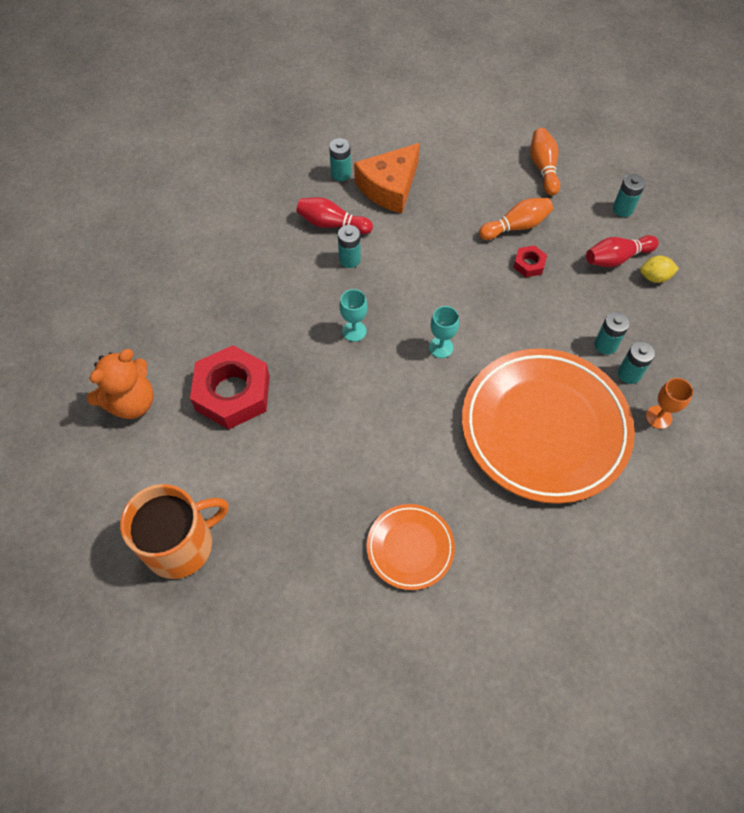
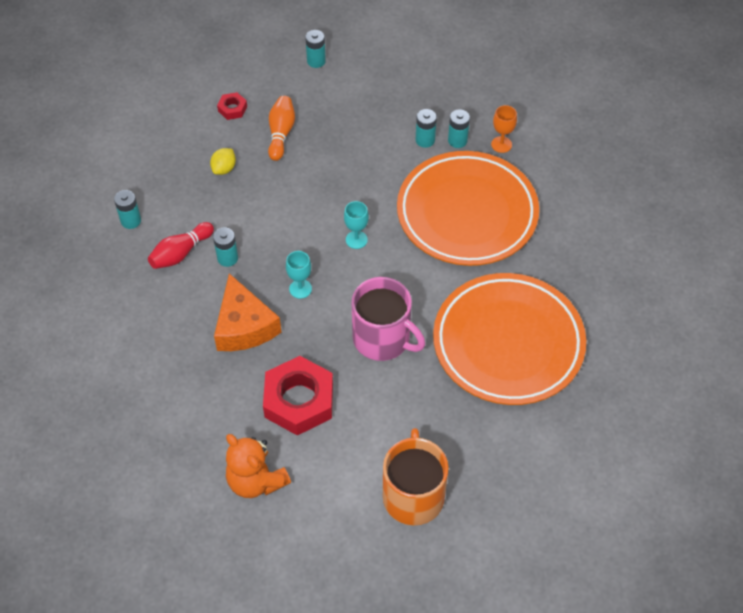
camera: 60 degrees left, 5 degrees down
orange teddy bear [87,349,154,419] -> orange teddy bear turned 150 degrees clockwise [226,434,291,498]
orange cheese [354,143,420,213] -> orange cheese moved to [214,273,281,351]
orange plate [366,504,455,590] -> orange plate [433,273,586,405], size x2.08
red nut [513,245,547,277] -> red nut moved to [217,92,247,120]
orange bowling pin [530,128,560,196] -> none
red bowling pin [586,235,659,267] -> none
yellow lemon [640,256,679,283] -> yellow lemon moved to [210,148,236,175]
none -> pink mug [352,277,425,361]

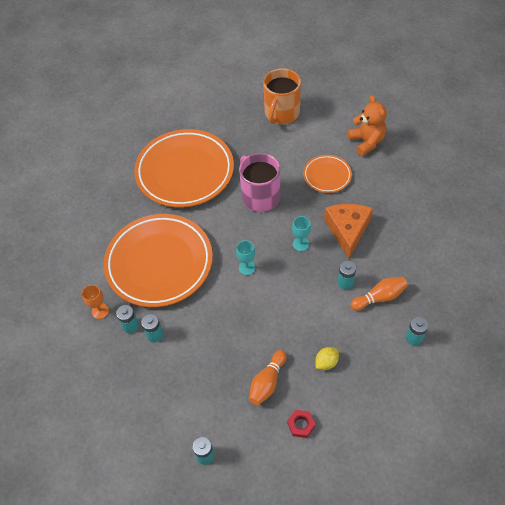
camera: 155 degrees left, 0 degrees up
red bowling pin [148,222,214,269] -> orange bowling pin [350,277,408,311]
red nut [263,356,333,436] -> orange plate [303,155,352,193]

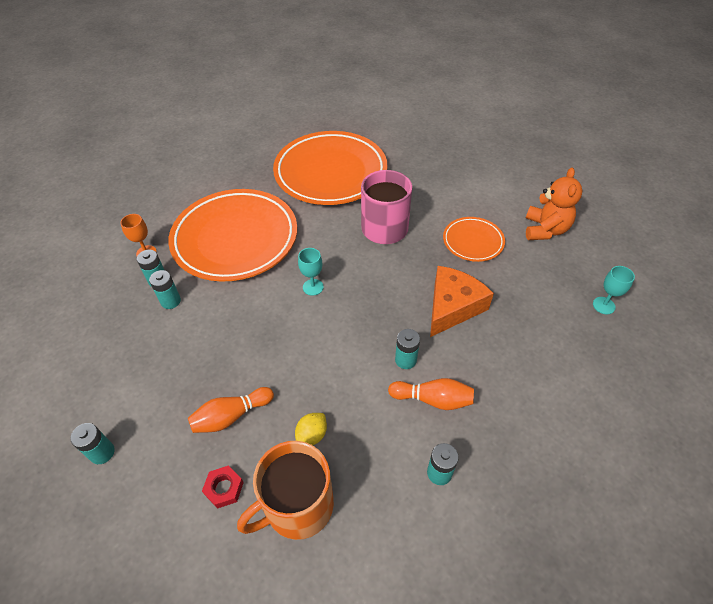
camera: 30 degrees right, 5 degrees down
orange mug [263,68,301,124] -> orange mug moved to [237,441,334,540]
turquoise goblet [292,216,311,251] -> turquoise goblet moved to [593,266,635,314]
yellow lemon [316,347,339,370] -> yellow lemon turned 45 degrees counterclockwise [295,413,327,445]

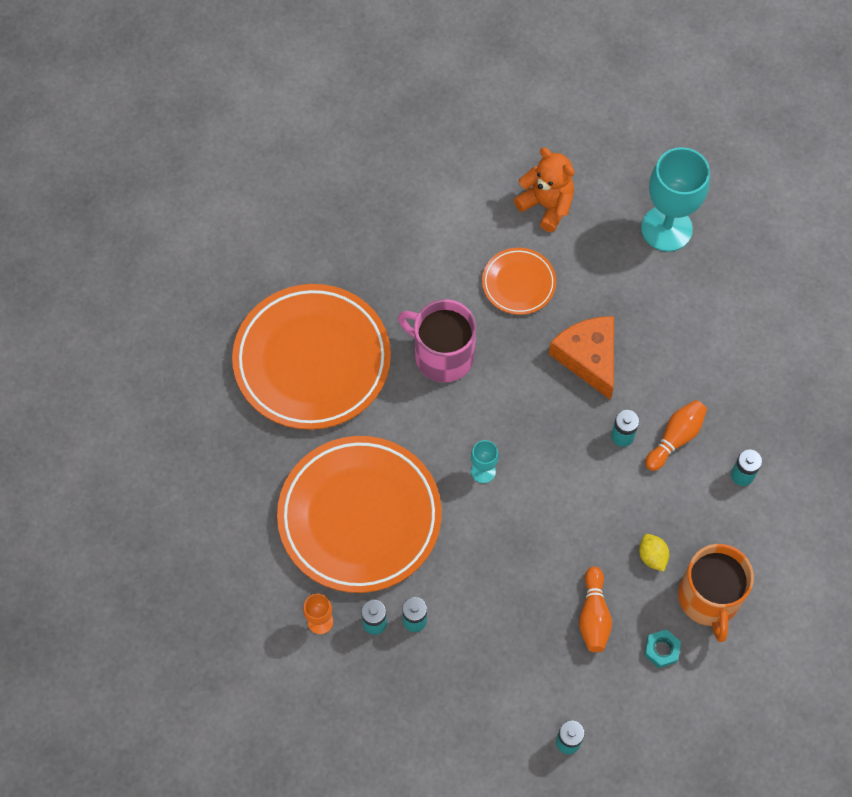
camera: 60 degrees left, 15 degrees up
red nut [202,465,244,509] -> turquoise nut [644,629,681,668]
turquoise goblet [593,266,635,314] -> turquoise goblet [641,147,710,252], size x2.19

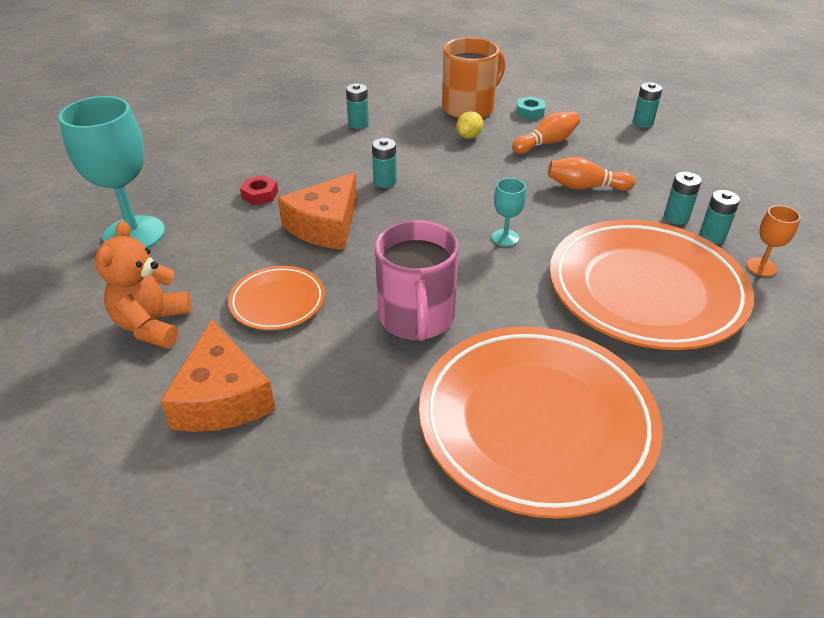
camera: 125 degrees left, 25 degrees down
orange bowling pin [645,400,707,471] -> orange bowling pin moved to [548,157,635,191]
none -> orange cheese [160,320,276,432]
none -> red nut [240,175,278,205]

